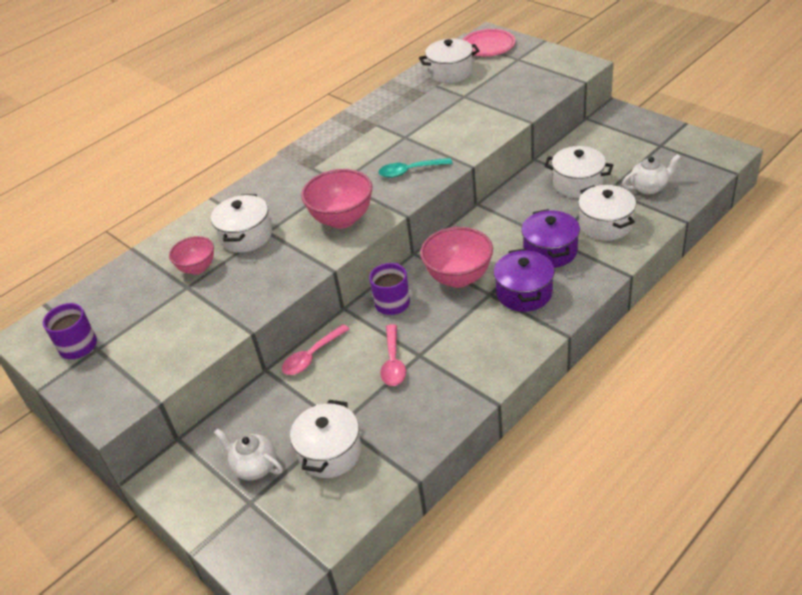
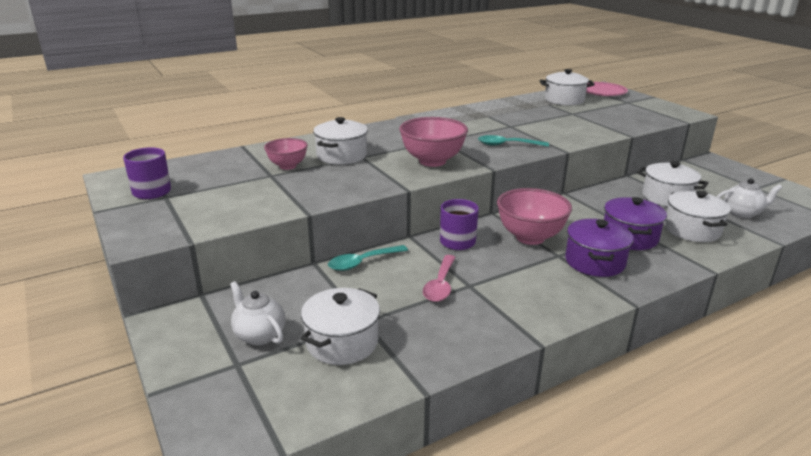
camera: 10 degrees right, 15 degrees down
pink spoon [282,324,349,375] -> turquoise spoon [328,245,408,271]

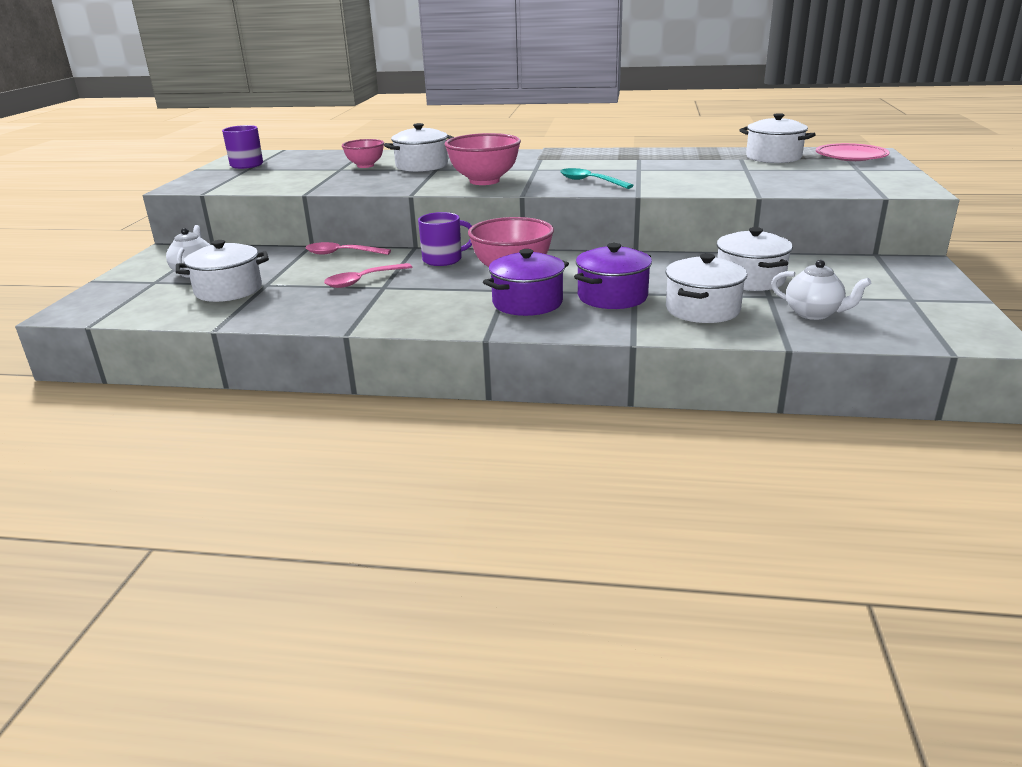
camera: 40 degrees right, 0 degrees up
turquoise spoon [328,245,408,271] -> pink spoon [305,242,391,255]

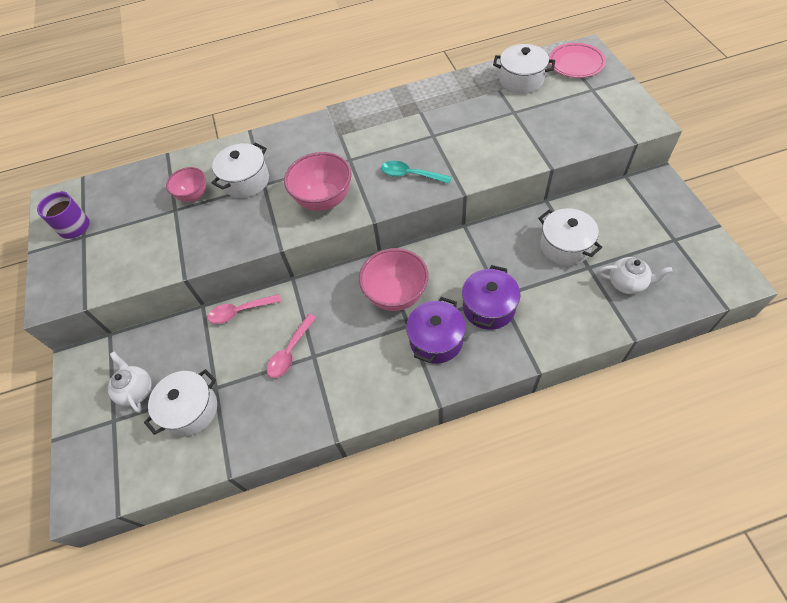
camera: 20 degrees left, 30 degrees up
purple mug [418,212,472,266] -> none
white pot [665,253,747,323] -> none

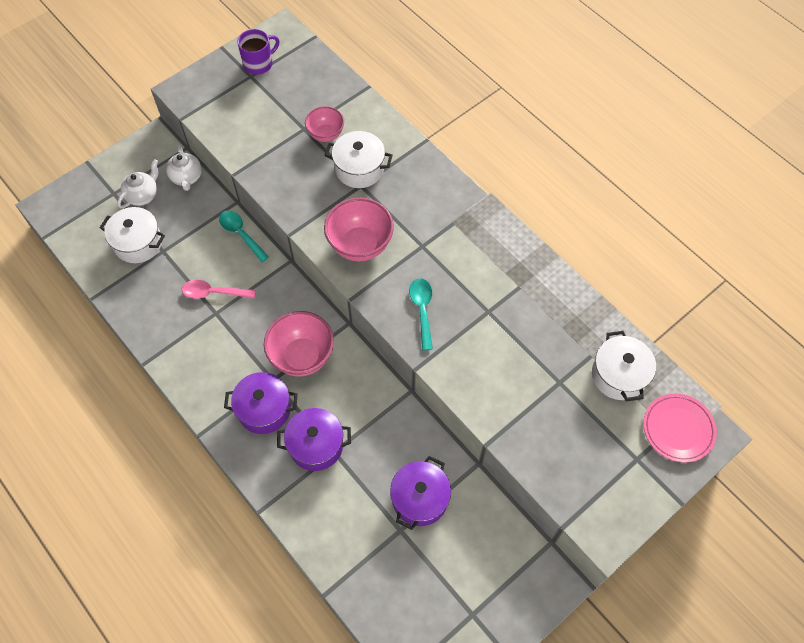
camera: 60 degrees right, 5 degrees up
pink spoon [207,294,281,324] -> turquoise spoon [219,211,269,262]
white pot [538,208,602,266] -> purple pot [390,456,451,530]
white teapot [598,257,673,294] -> white teapot moved to [166,144,202,191]

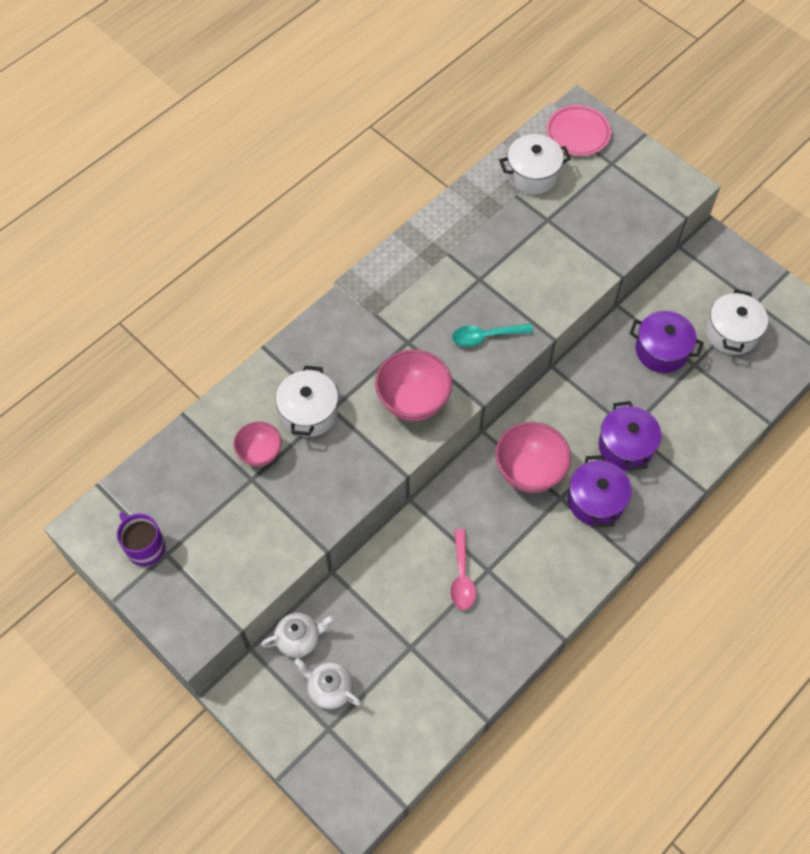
camera: 95 degrees left, 0 degrees up
white pot [100,207,165,263] -> white pot moved to [706,289,768,355]
turquoise spoon [219,211,269,262] -> none

